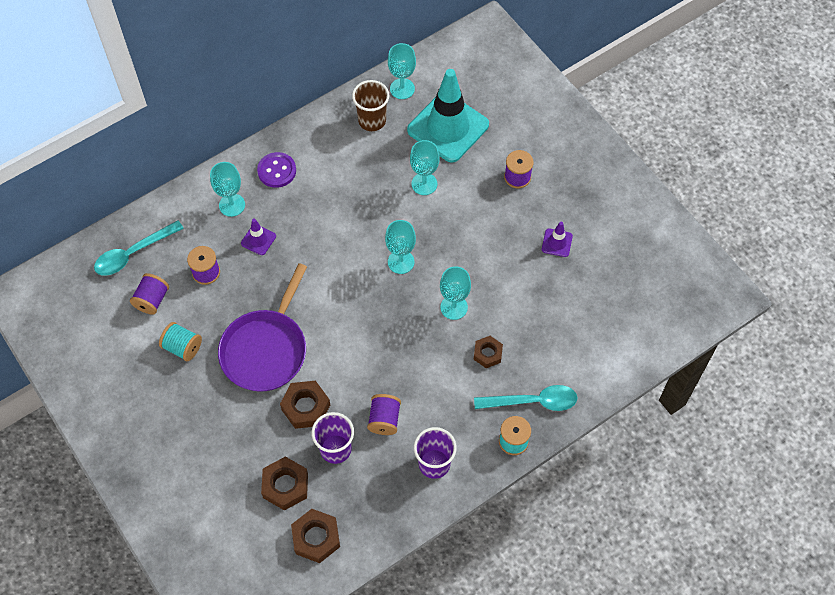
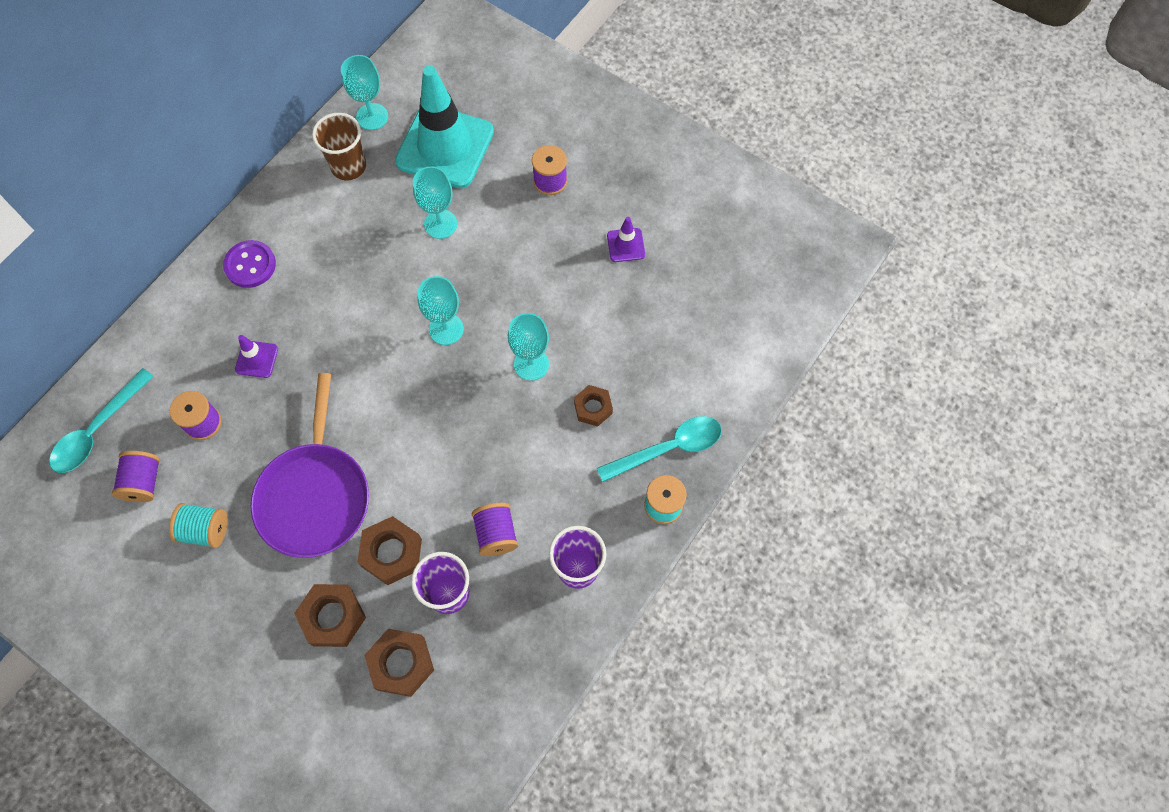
camera: 20 degrees left, 5 degrees up
turquoise goblet [210,162,245,217] -> none
brown nut [291,509,340,563] -> brown nut moved to [294,584,366,647]

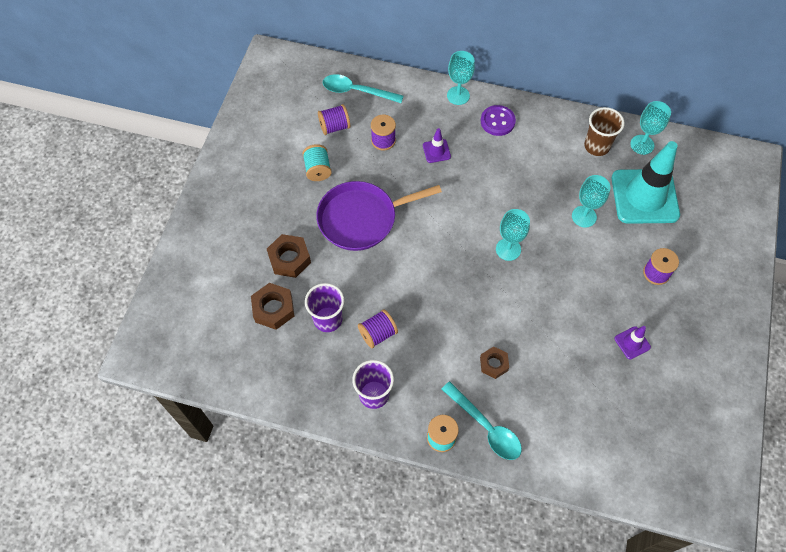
camera: 70 degrees right, 5 degrees down
brown nut [357,516,422,585] -> none
turquoise goblet [508,313,549,381] -> turquoise goblet moved to [447,51,475,105]

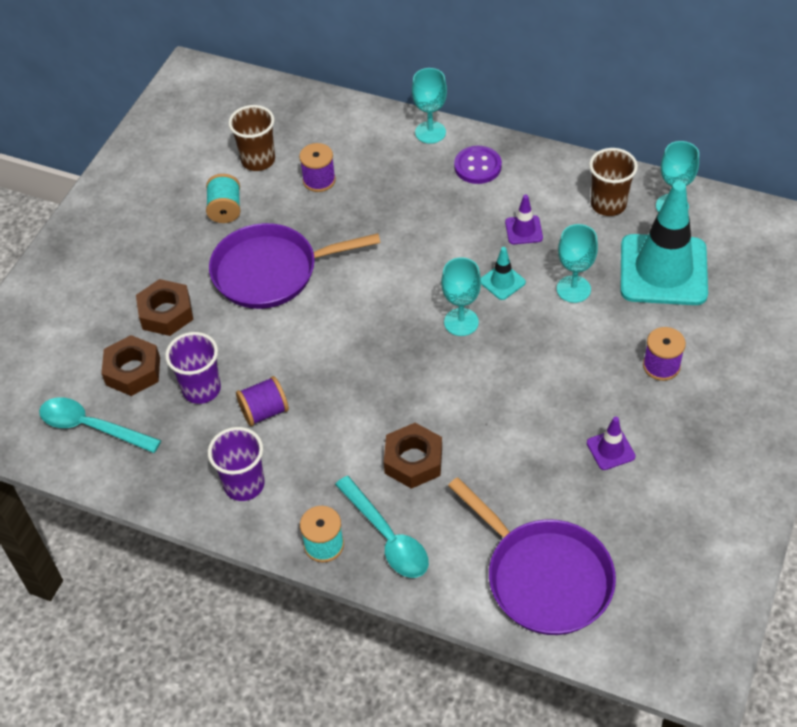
camera: 10 degrees right, 10 degrees down
purple spool [318,104,350,135] -> brown cup [228,105,275,171]
turquoise spoon [323,74,403,103] -> turquoise spoon moved to [39,397,161,453]
purple traffic cone [423,128,451,163] -> purple traffic cone moved to [505,195,543,244]
brown nut [480,346,509,379] -> brown nut [384,423,442,489], size x1.52
none -> purple pan [448,477,616,635]
none -> turquoise traffic cone [481,247,526,300]

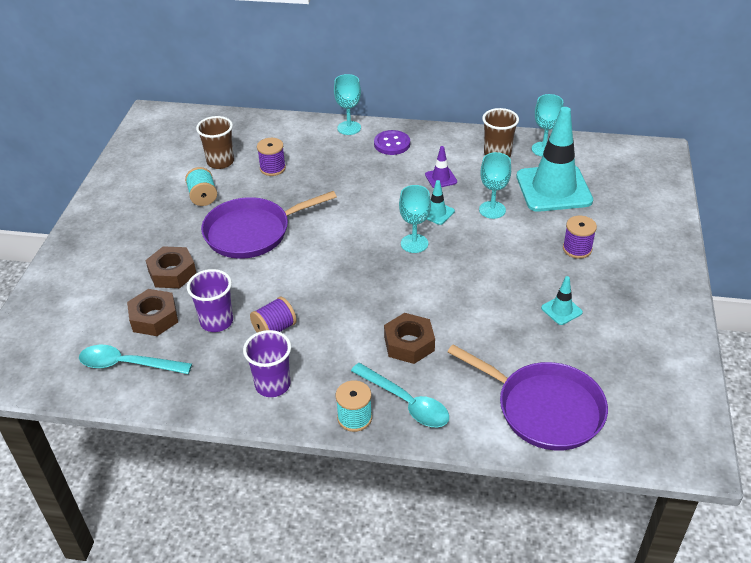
camera: 15 degrees left, 10 degrees down
purple traffic cone [587,417,635,470] -> turquoise traffic cone [541,276,583,325]

